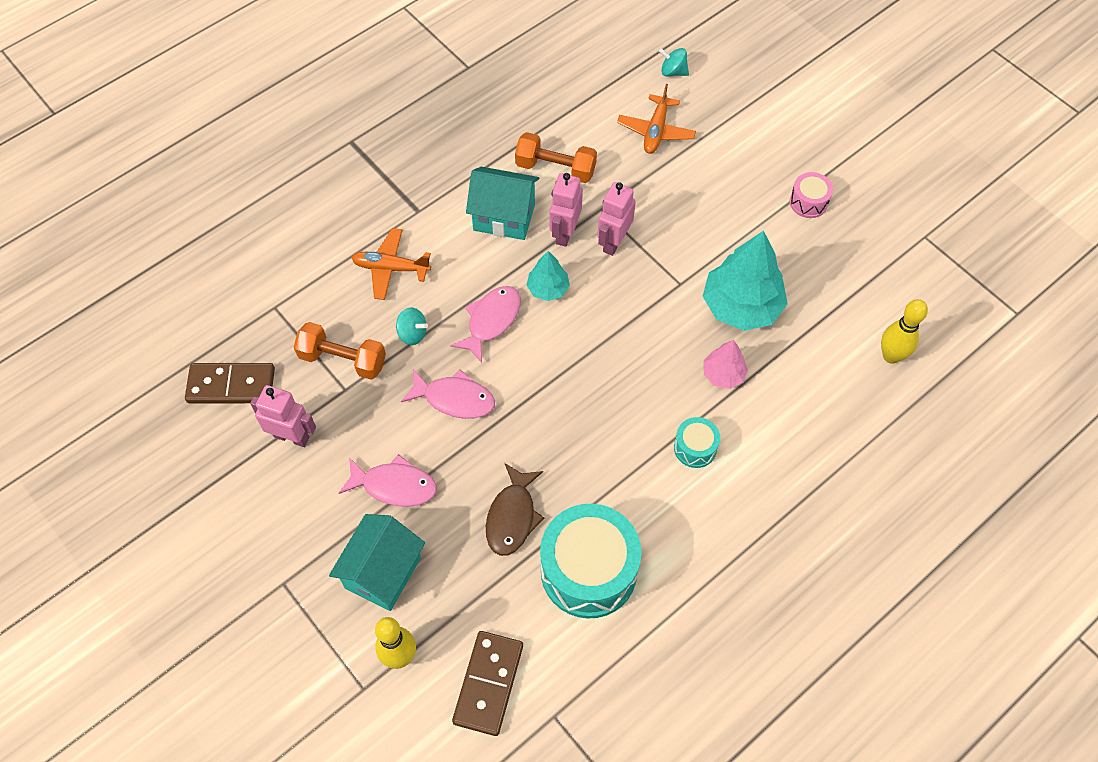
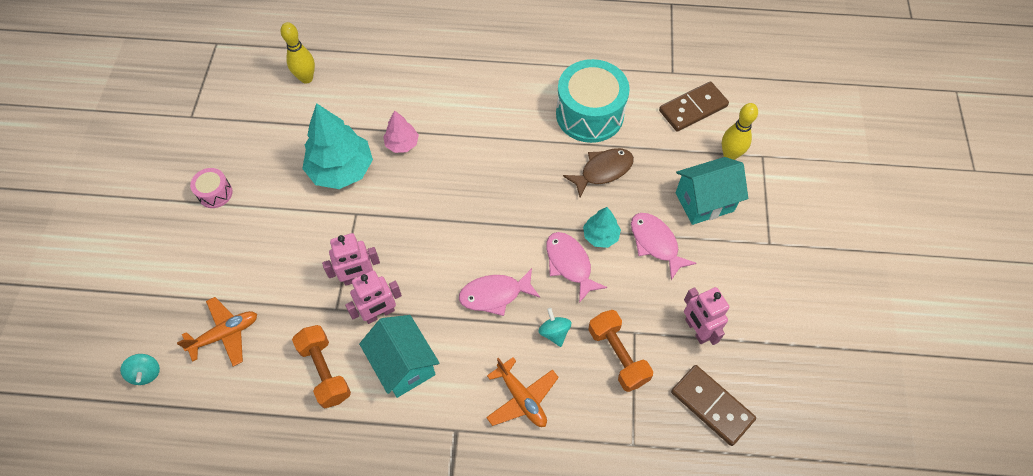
camera: 135 degrees left, 0 degrees up
turquoise tree [526,251,570,301] -> turquoise tree moved to [583,207,621,248]
turquoise drum [674,417,720,468] -> none

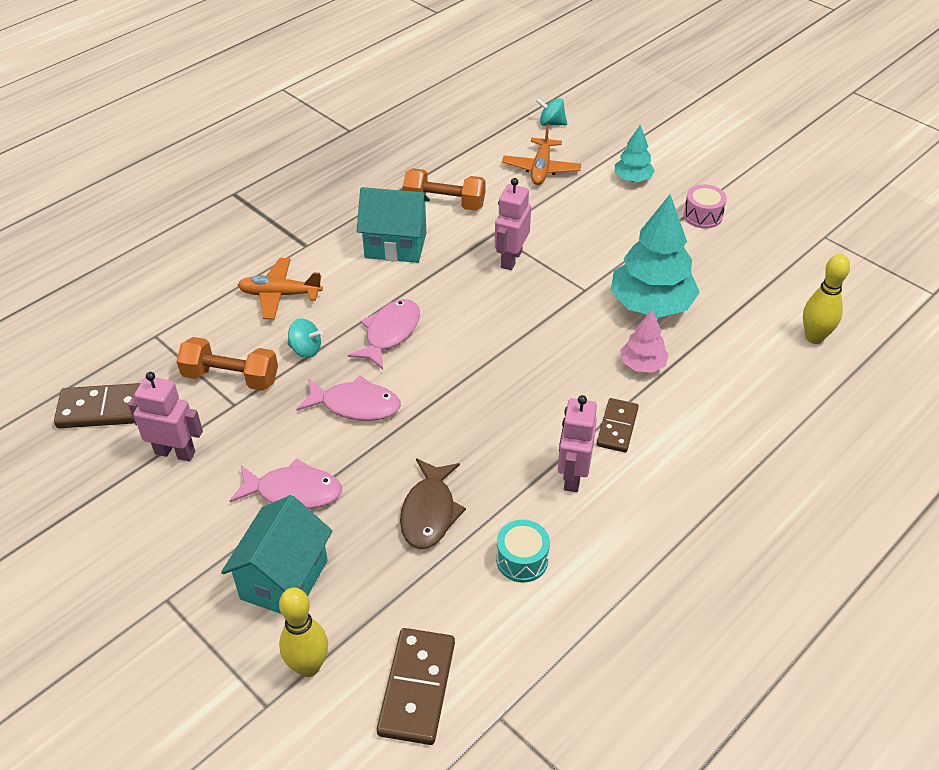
camera: 130 degrees right, 15 degrees down
pink robot [345,270,402,324] -> pink robot moved to [558,395,597,492]
turquoise drum [556,59,630,143] -> turquoise drum [496,520,550,583], size x0.47
turquoise tree [583,207,621,248] -> turquoise tree moved to [615,125,655,182]
none -> brown domino [597,398,639,453]

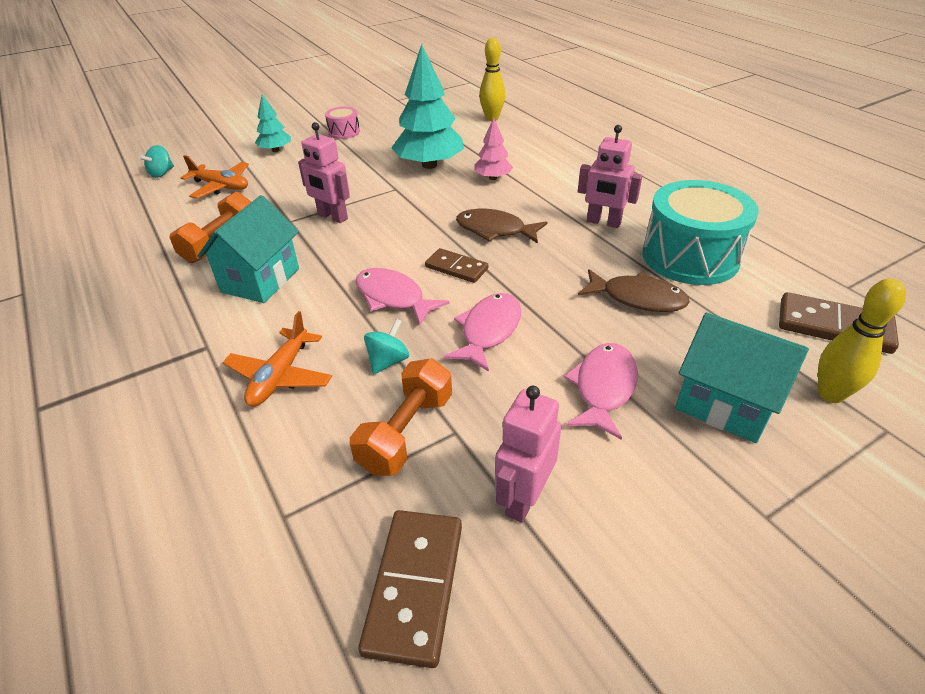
camera: 75 degrees left, 5 degrees down
turquoise drum [496,520,550,583] -> turquoise drum [642,180,759,285], size x2.14
brown domino [597,398,639,453] -> brown domino moved to [425,248,488,283]
none -> brown fish [456,209,547,244]

